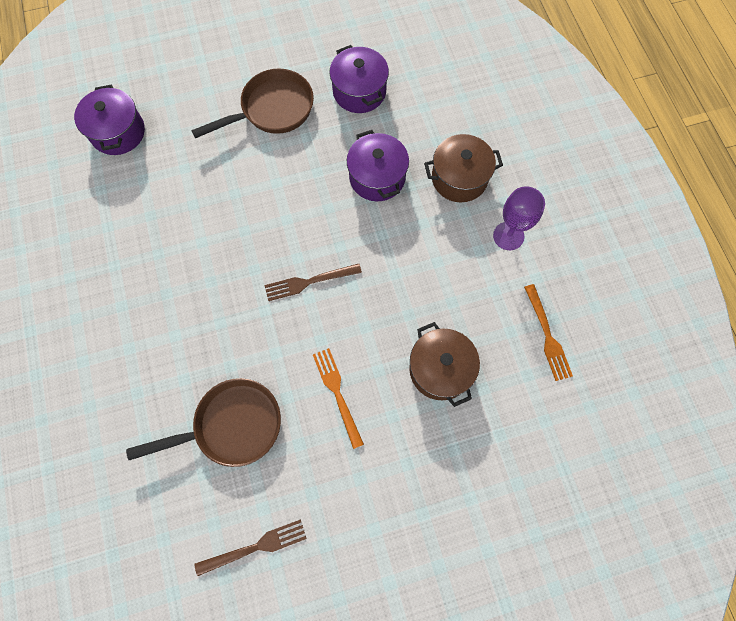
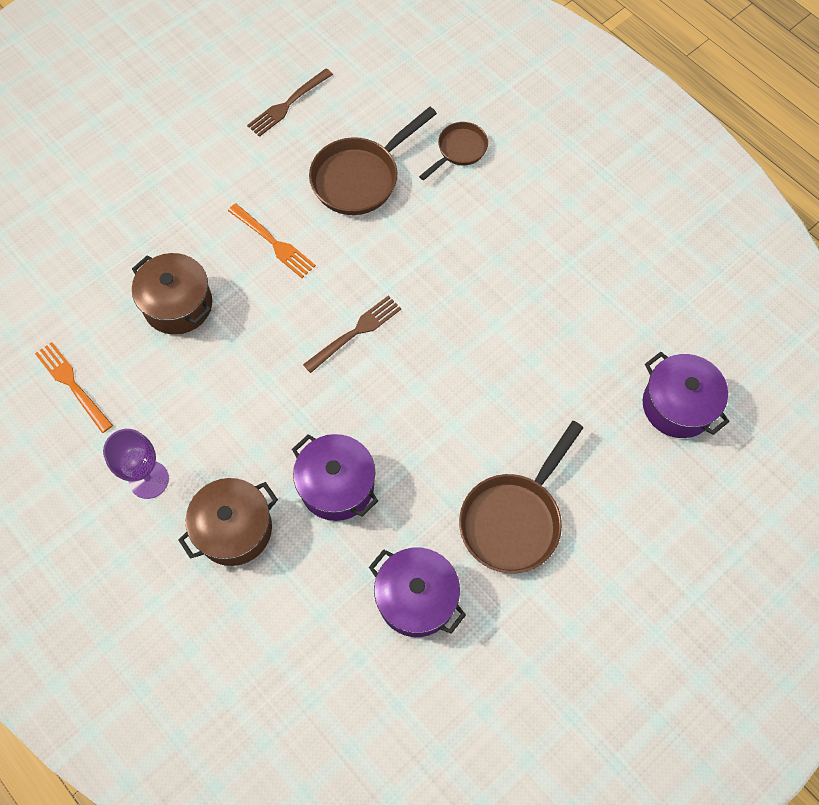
camera: 155 degrees right, 5 degrees down
none -> brown pan [419,122,488,181]

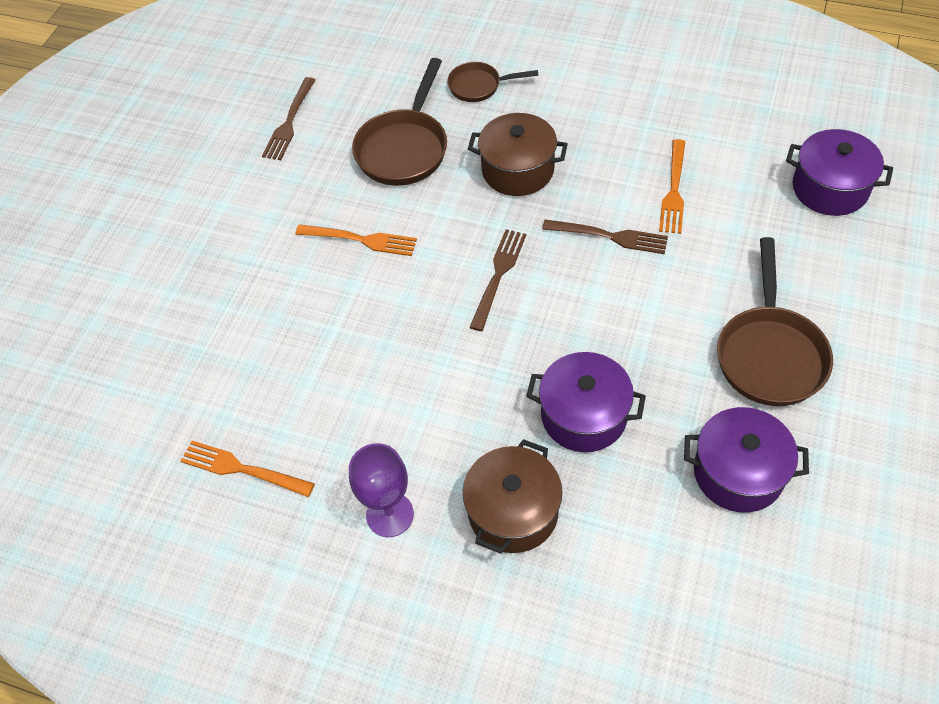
camera: 25 degrees left, 10 degrees down
brown pot [132,253,212,335] -> brown pot moved to [468,113,568,196]
brown pan [419,122,488,181] -> brown pan turned 105 degrees counterclockwise [447,62,538,102]
none -> brown fork [542,219,668,254]
none -> orange fork [659,139,685,234]

